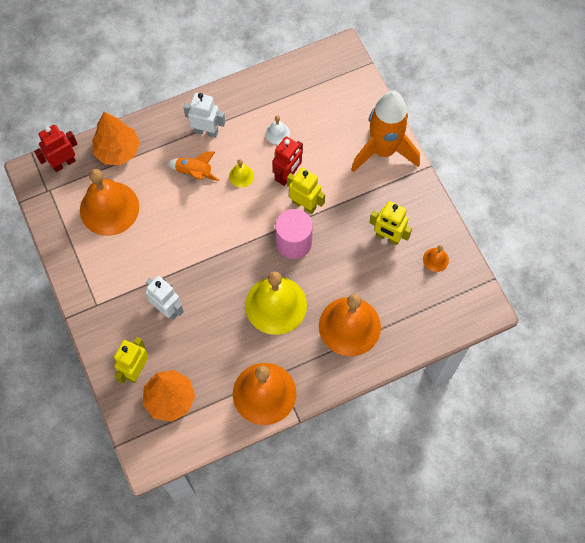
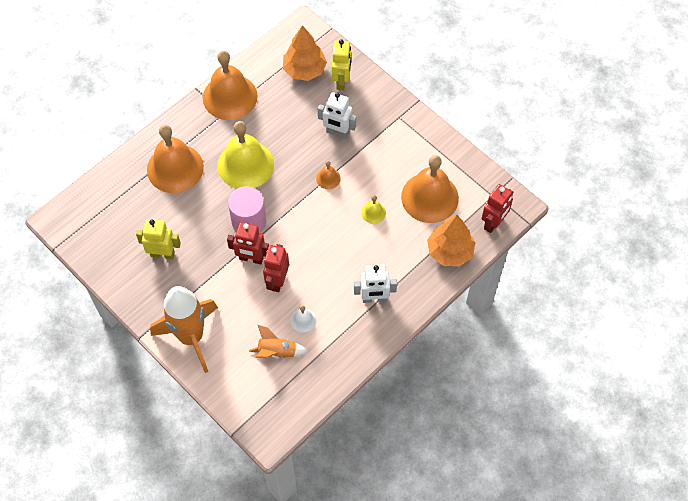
camera: 160 degrees right, 5 degrees down
orange rocket [167,152,219,181] -> orange rocket moved to [249,325,309,358]
yellow bell [229,159,254,188] -> yellow bell moved to [361,195,386,224]
yellow robot [287,168,325,214] -> red robot [227,222,269,265]
orange bell [423,245,449,272] -> orange bell moved to [316,161,341,189]

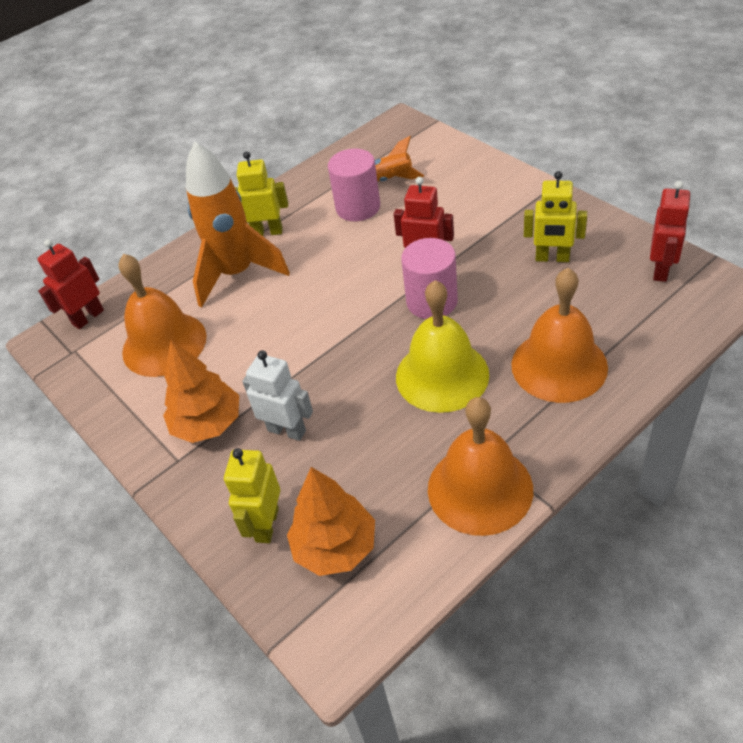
camera: 170 degrees left, 15 degrees down
orange rocket [150,286,218,373] -> orange rocket moved to [186,142,290,308]
red robot [263,244,289,292] -> red robot moved to [650,181,691,282]
white bell [291,305,316,332] -> pink cylinder [328,149,380,221]
orange bell [316,161,341,189] -> none
white robot [354,265,397,303] -> yellow robot [235,151,288,236]
yellow bell [361,195,386,224] -> none
orange tree [427,215,476,266] -> orange tree moved to [163,340,239,443]

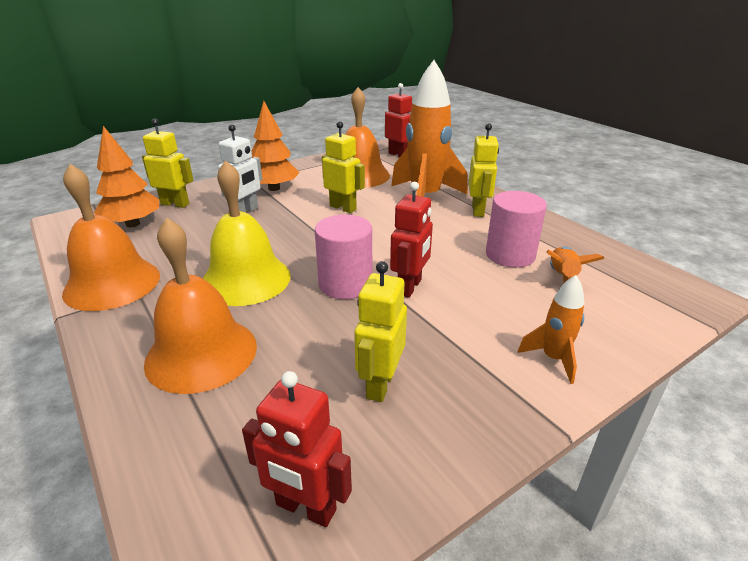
camera: 90 degrees right, 15 degrees down
none -> yellow robot [322,121,365,213]
none -> orange rocket [517,275,584,384]

